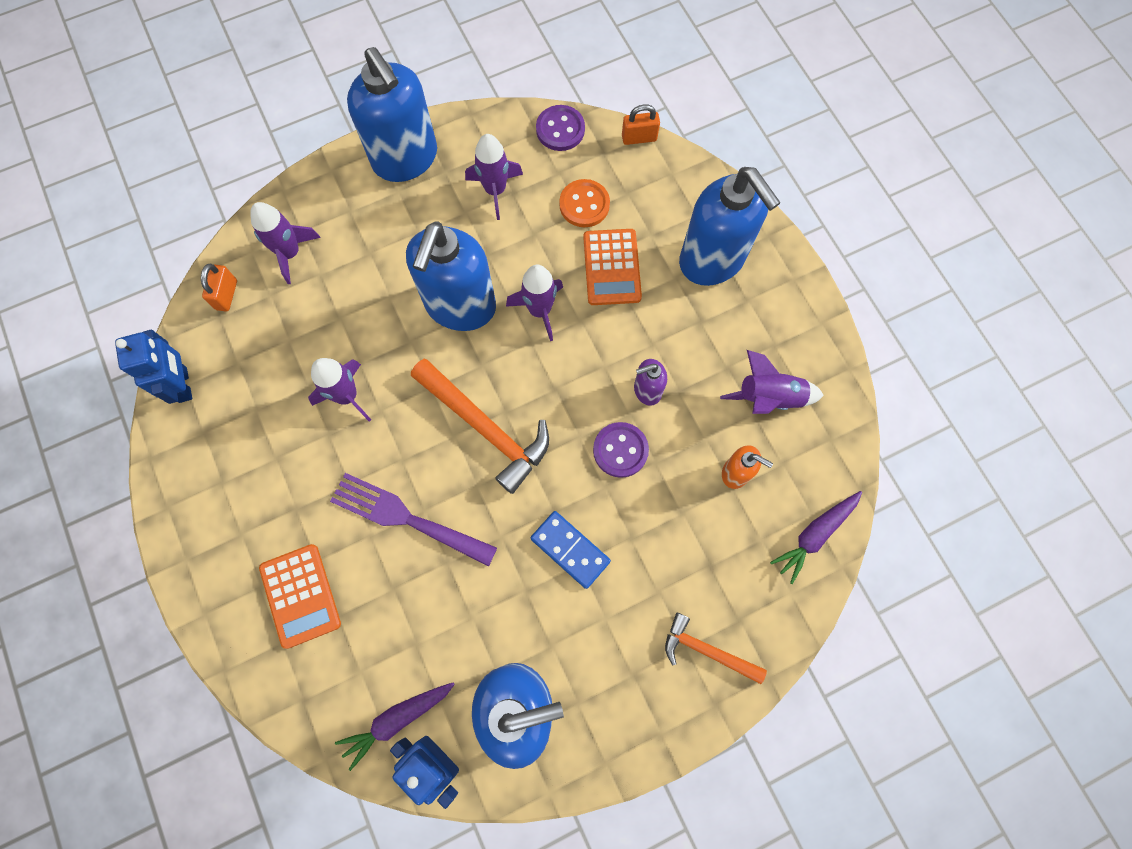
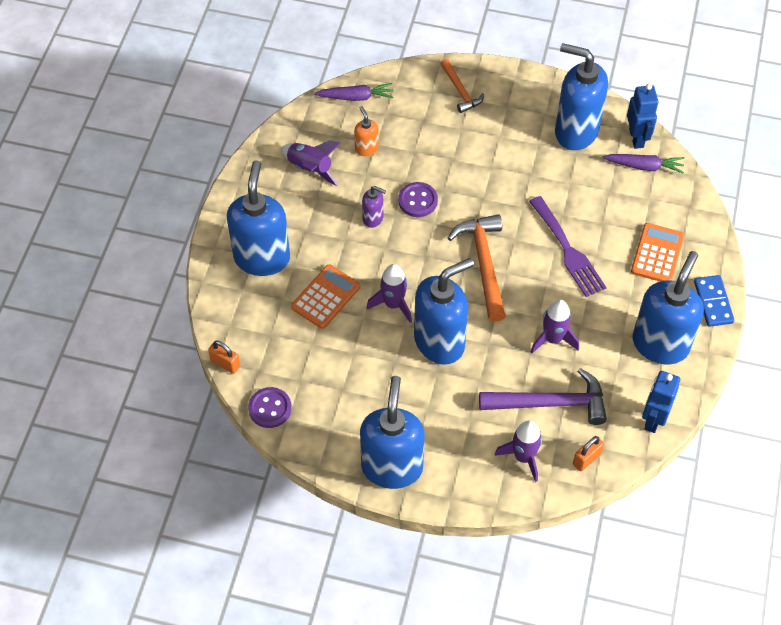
camera: 140 degrees left, 15 degrees down
purple rocket [465,134,523,220] -> none
blue domino [531,511,611,589] -> blue domino moved to [694,275,734,327]
orange button [559,179,610,227] -> none
none -> purple hammer [479,368,607,425]
none -> blue soap dispenser [632,251,704,364]

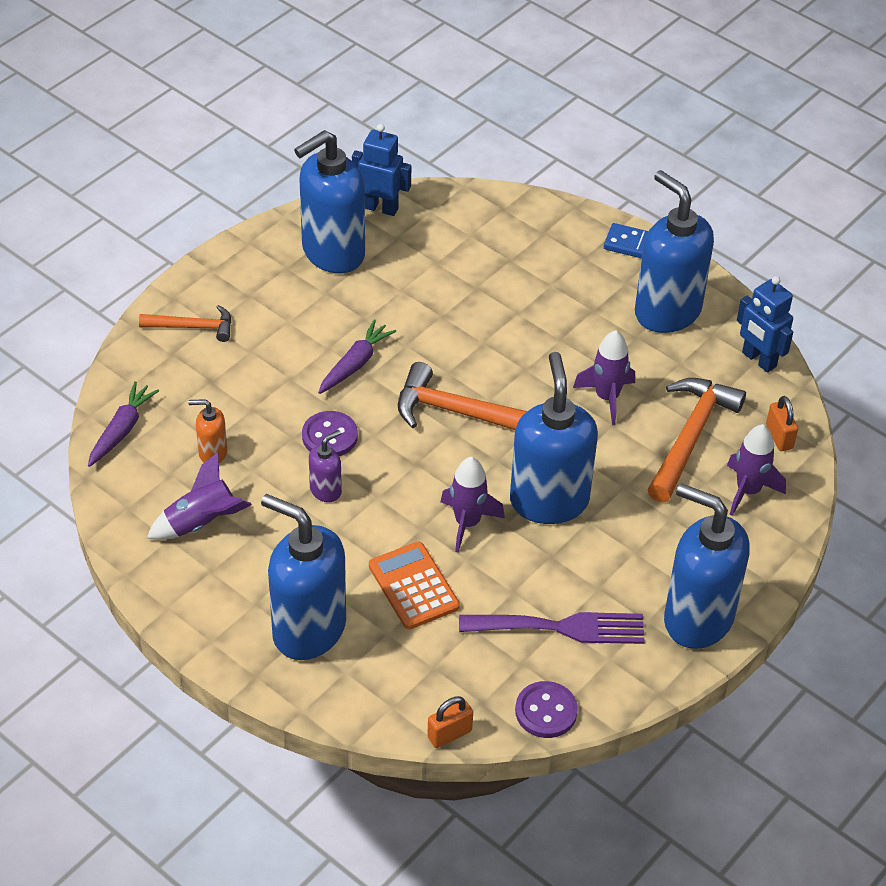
camera: 65 degrees left, 10 degrees down
purple hammer [479,368,607,425] -> orange hammer [647,378,746,502]
purple fork [529,196,607,297] -> purple fork moved to [459,612,645,644]
purple carrot [602,154,684,174] -> purple carrot moved to [318,319,396,394]
orange calculator [631,223,684,282] -> none

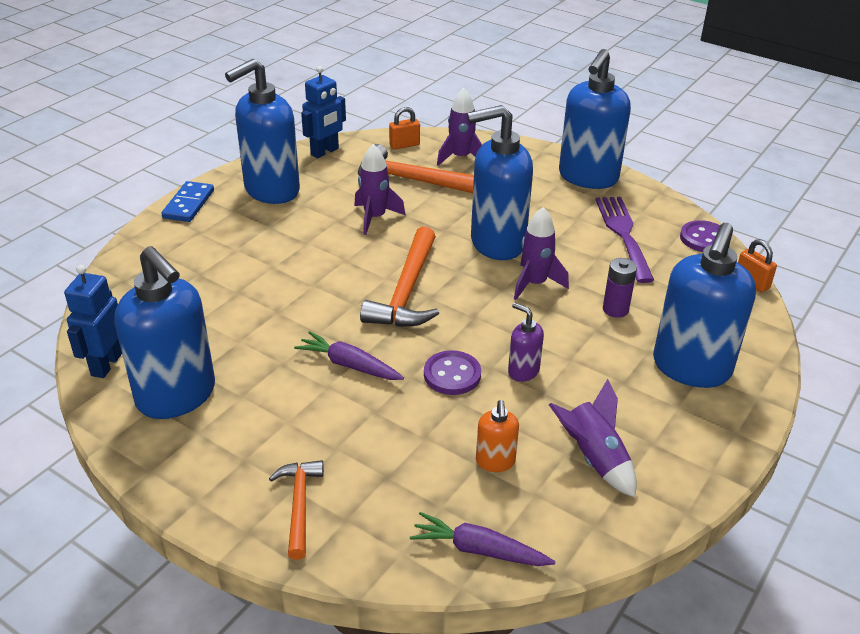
camera: 95 degrees left, 10 degrees down
orange calculator [369,542,460,630] -> purple battery [603,258,637,318]

